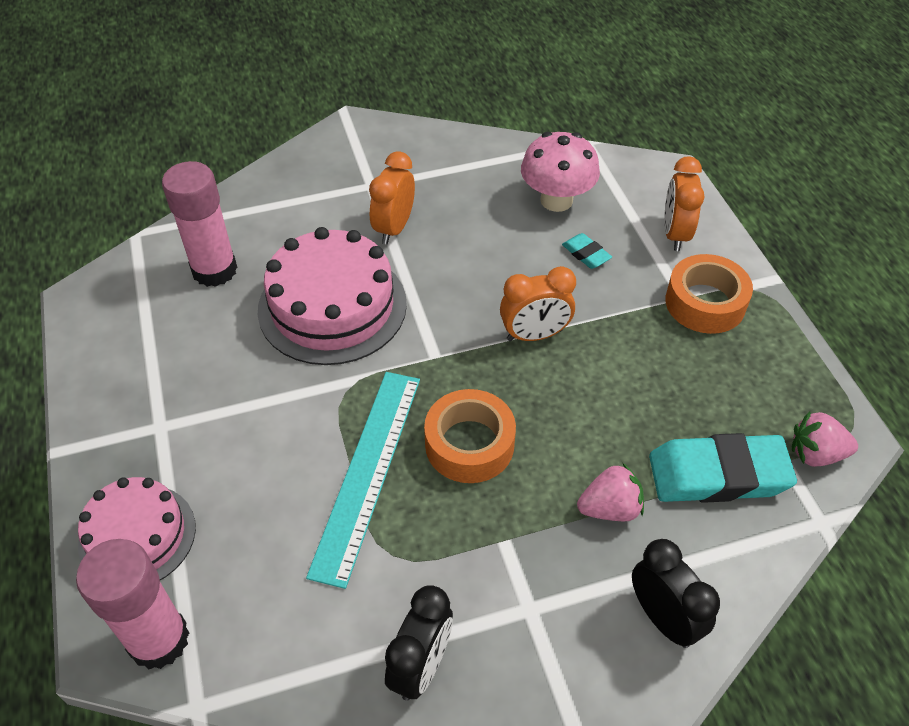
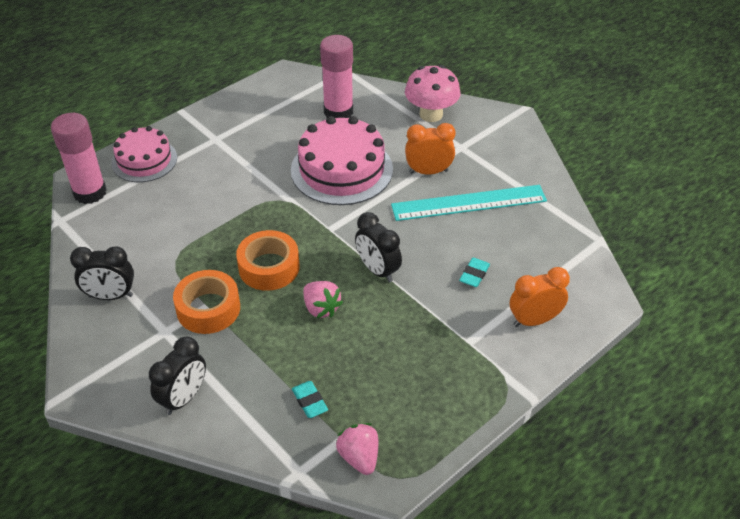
camera: 65 degrees right, 5 degrees down
turquoise ruler [306,372,420,589] -> turquoise ruler moved to [391,185,547,221]
orange clock [500,266,576,341] -> black clock [355,212,402,283]
pink mushroom [521,132,600,212] -> pink mushroom moved to [405,65,460,122]
pink strawberry [577,463,644,521] -> pink strawberry moved to [303,281,343,318]
turquoise eraser [649,433,797,503] -> turquoise eraser [292,381,328,418], size x0.46
orange tape [665,254,753,334] -> orange tape moved to [173,270,240,334]

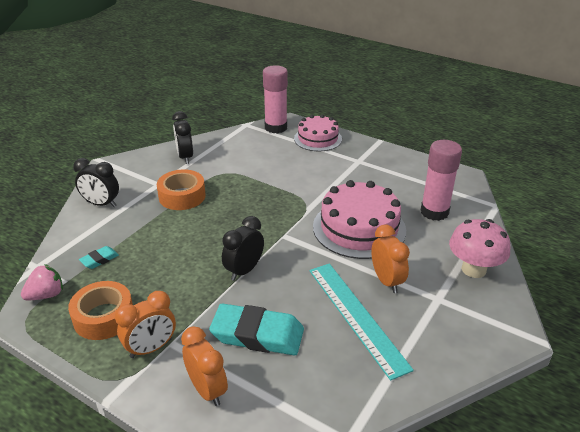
camera: 75 degrees right, 10 degrees down
orange tape [236,230,300,291] -> orange tape moved to [68,281,133,340]
pink strawberry [303,281,343,318] -> none
turquoise eraser [459,258,490,287] -> turquoise eraser [209,303,304,355], size x2.16
none -> orange clock [115,291,176,358]

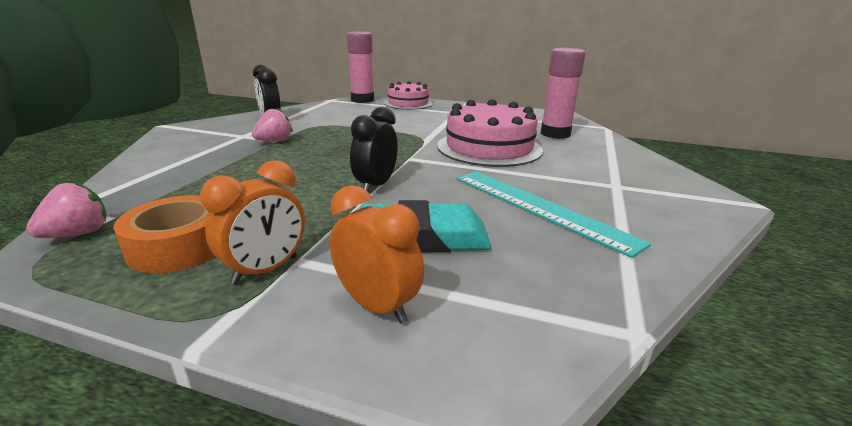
camera: 15 degrees left, 10 degrees down
black clock [73,158,119,207] -> none
turquoise eraser [79,246,119,269] -> none
orange tape [157,169,206,210] -> pink strawberry [252,108,293,142]
orange clock [371,225,410,293] -> none
pink mushroom [449,219,510,278] -> none

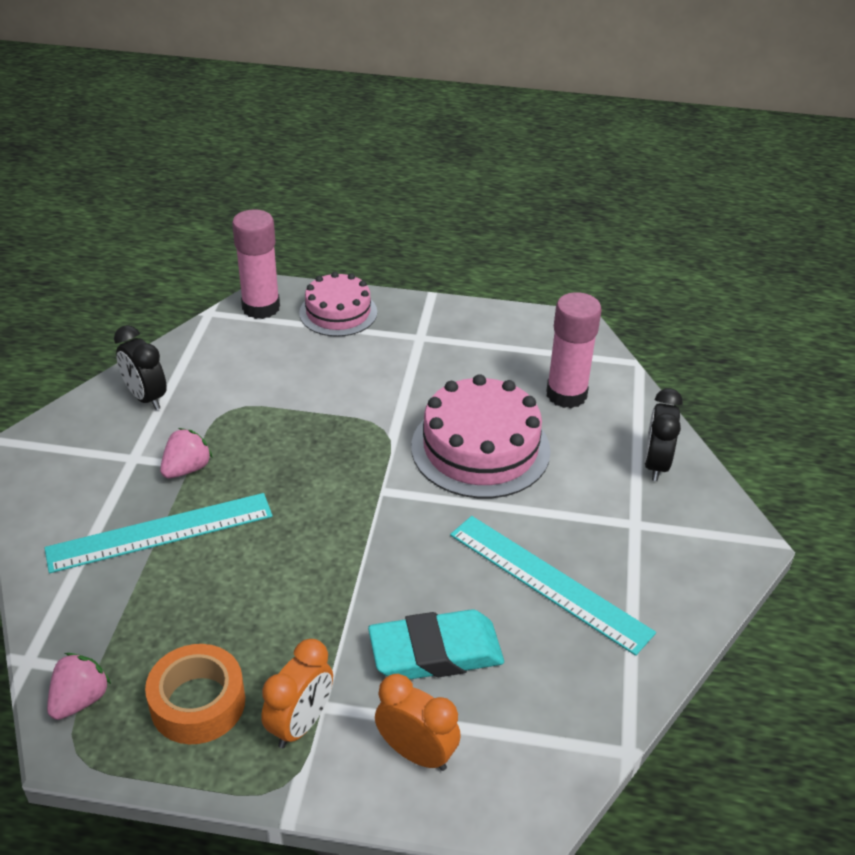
camera: 10 degrees left, 15 degrees up
black clock [350,107,398,191] -> black clock moved to [644,388,683,481]
none -> turquoise ruler [44,493,273,573]

